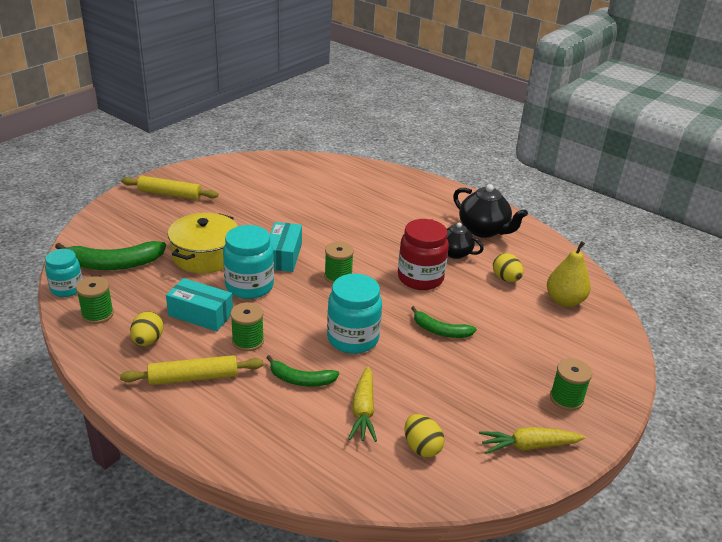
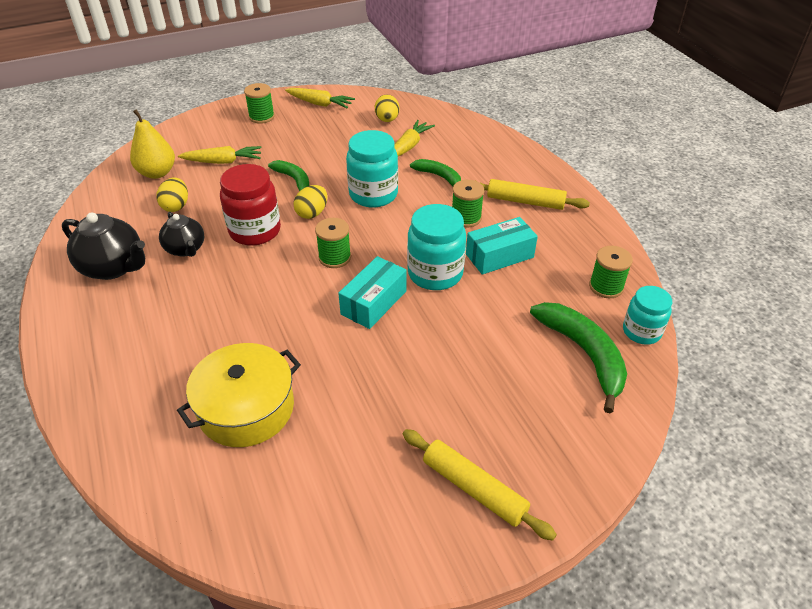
camera: 150 degrees left, 10 degrees up
green banana [55,241,166,270] -> green banana turned 45 degrees clockwise [530,302,627,413]
yellow egg [130,311,164,346] -> yellow egg moved to [293,185,327,219]
turquoise box [166,278,233,331] -> turquoise box turned 75 degrees counterclockwise [466,217,538,274]
yellow pot [168,213,238,273] -> yellow pot moved to [177,343,301,447]
black teapot [453,184,528,238] -> black teapot turned 135 degrees clockwise [62,212,145,280]
none -> yellow carrot [178,146,262,164]

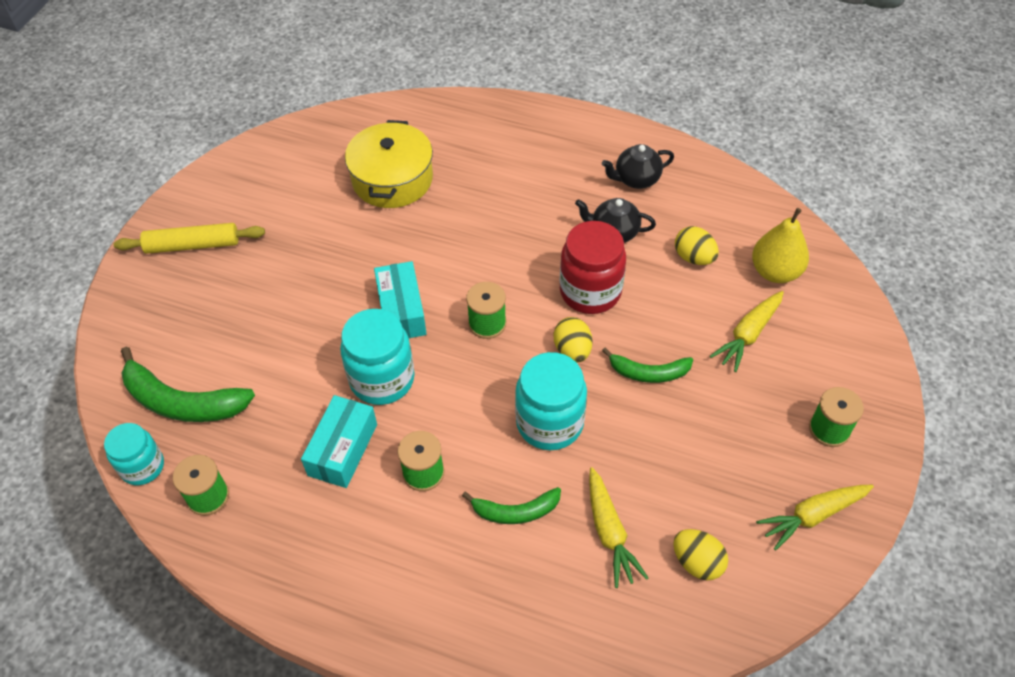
camera: 135 degrees right, 10 degrees up
black teapot [62,212,145,280] -> black teapot [602,144,674,189], size x0.66
yellow rolling pin [474,179,590,210] -> none

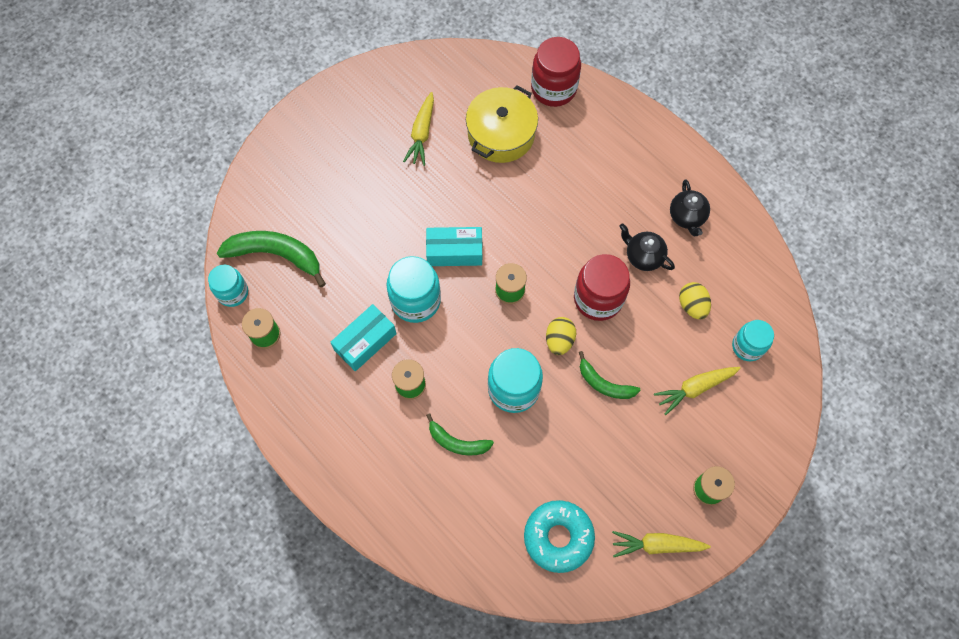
camera: 25 degrees right, 15 degrees up
yellow rolling pin [113,223,265,254] -> none
green banana [121,347,255,422] -> green banana turned 150 degrees clockwise [217,231,326,287]
turquoise box [374,261,427,338] -> turquoise box turned 75 degrees clockwise [426,227,482,266]
yellow carrot [589,467,648,588] -> yellow carrot moved to [403,92,434,166]
black teapot [602,144,674,189] -> black teapot turned 105 degrees counterclockwise [670,179,710,236]
yellow egg [673,529,728,580] -> turquoise donut [524,500,595,573]
yellow pear [752,208,809,283] -> turquoise jar [732,320,774,361]
none -> red jar [531,37,581,107]

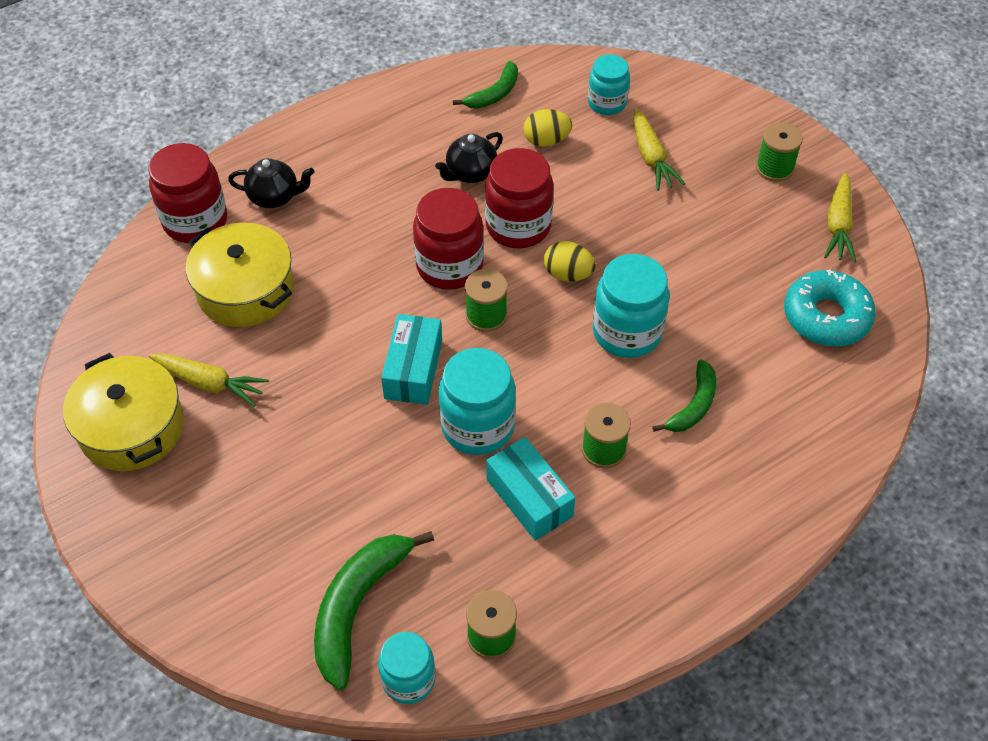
camera: 80 degrees left, 15 degrees down
green banana [579,351,641,399] -> green banana moved to [453,61,518,109]
black teapot [670,179,710,236] -> black teapot moved to [228,158,315,208]
none -> yellow pot [63,353,184,471]
none -> red jar [413,188,484,290]

